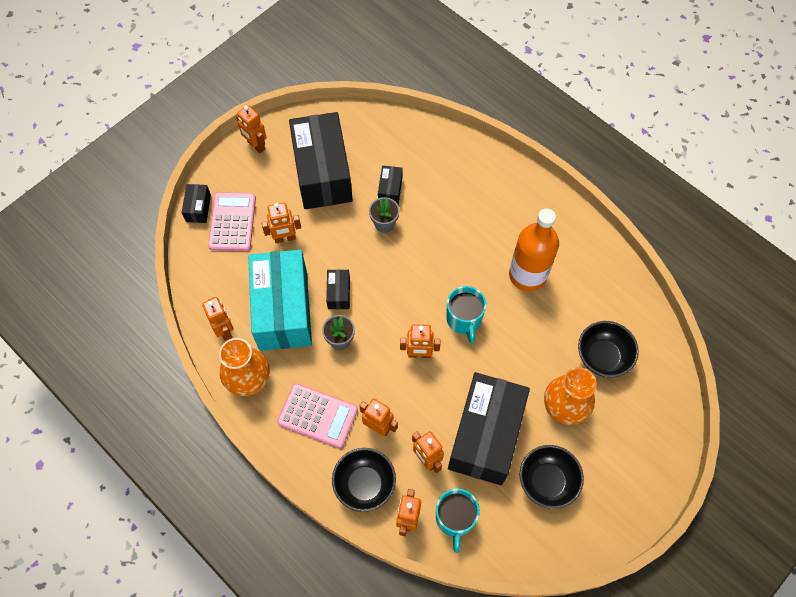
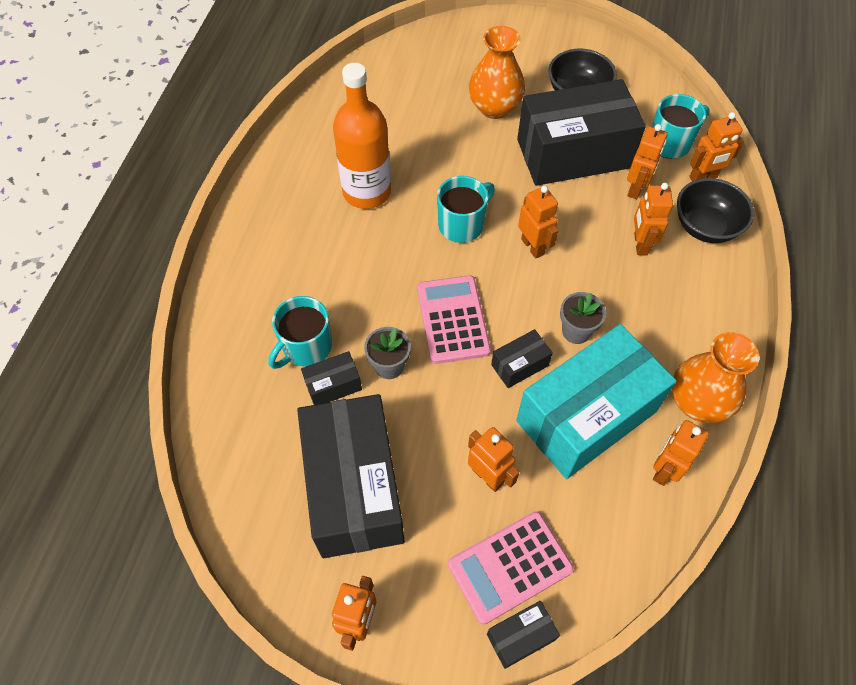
camera: 120 degrees left, 5 degrees down
pink calculator [277,383,358,448] -> pink calculator moved to [417,275,491,364]
black box [289,112,353,209] -> black box turned 60 degrees counterclockwise [297,394,404,558]
black bowl [578,321,639,377] -> none
none -> turquoise mug [268,296,332,369]

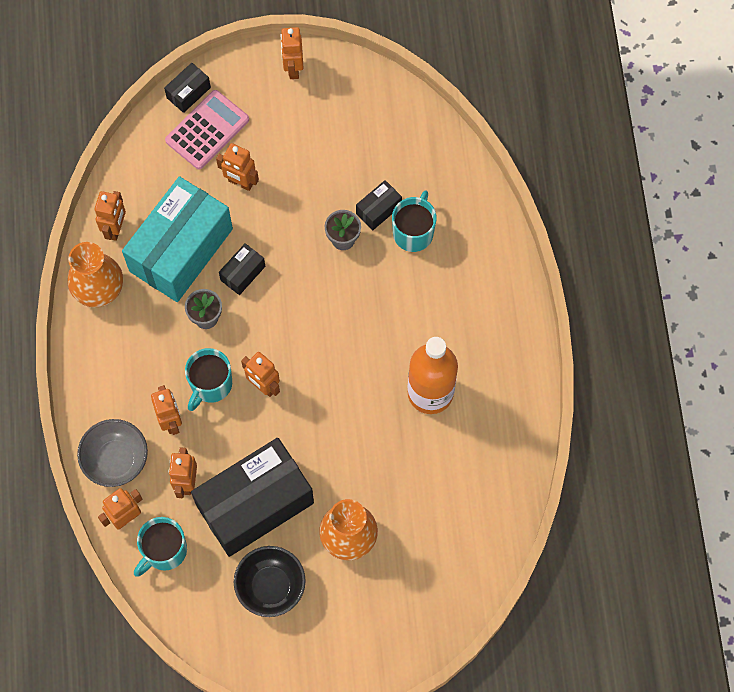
camera: 160 degrees right, 10 degrees up
black box [297,394,404,558] -> none
pink calculator [417,275,491,364] -> none
turquoise mug [437,176,495,243] -> turquoise mug moved to [185,348,232,411]
black bowl [677,178,754,243] -> grey bowl [77,419,148,487]

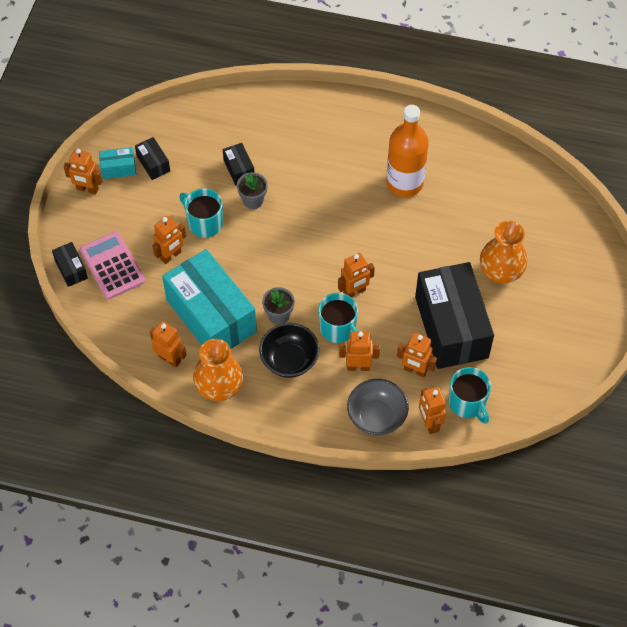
camera: 70 degrees left, 10 degrees down
black box [219,243,265,295] -> black box moved to [135,137,170,180]
black bowl [234,546,306,617] -> black bowl moved to [259,323,319,378]
turquoise mug [392,190,437,252] -> turquoise mug moved to [179,188,223,238]
none -> turquoise box [99,147,136,179]

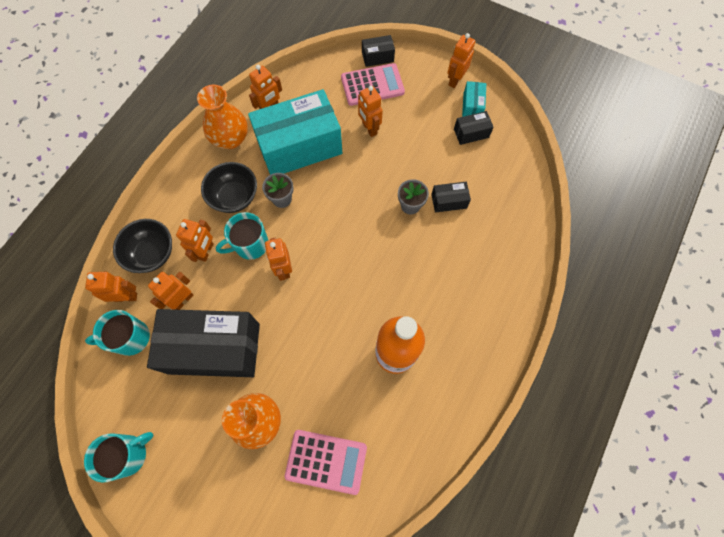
camera: 105 degrees right, 10 degrees up
turquoise mug [179,188,223,238] -> turquoise mug moved to [84,432,153,483]
grey bowl [347,379,409,435] -> black bowl [113,219,172,273]
none -> pink calculator [284,430,367,495]

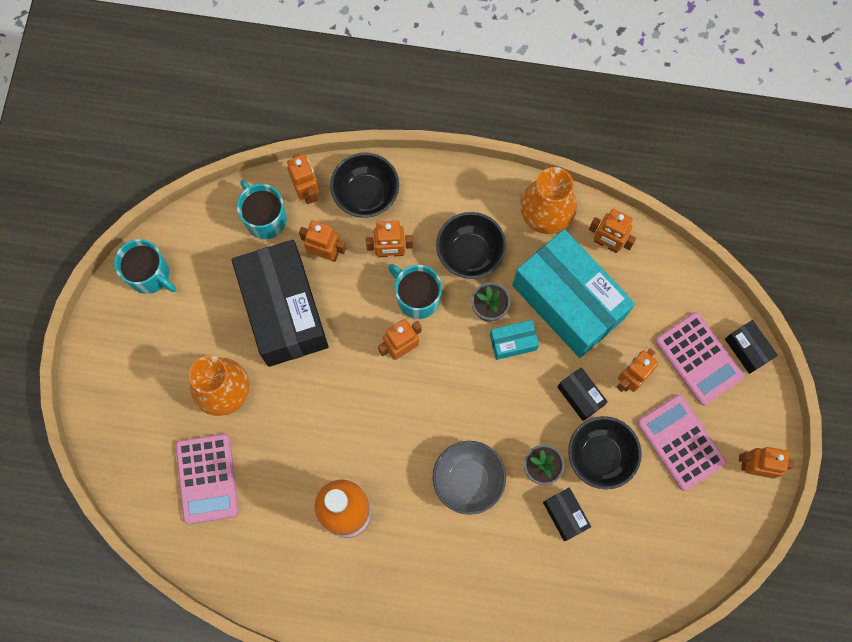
camera: 70 degrees right, 5 degrees up
black box [454,111,494,145] -> black box moved to [557,367,608,421]
turquoise box [462,81,486,117] -> turquoise box moved to [490,320,539,360]
none -> grey bowl [433,441,506,515]
none -> black bowl [568,416,642,490]
none -> pink calculator [637,395,726,491]

